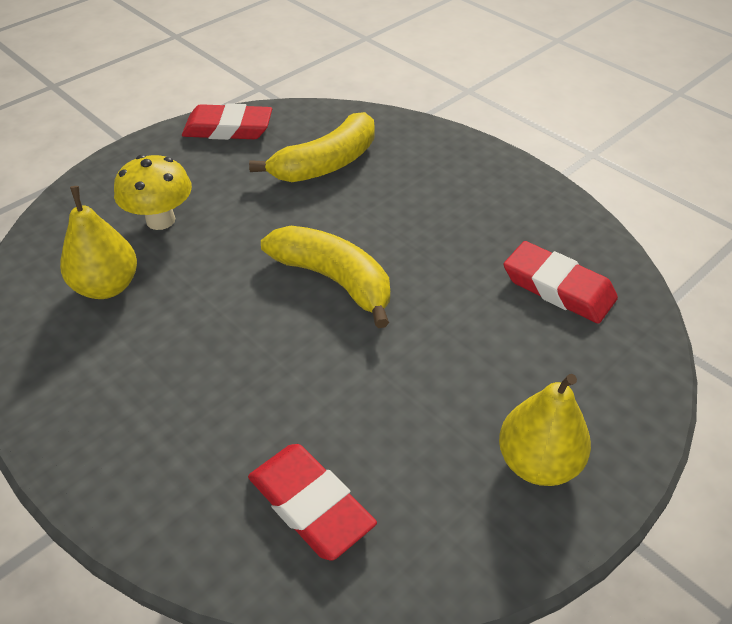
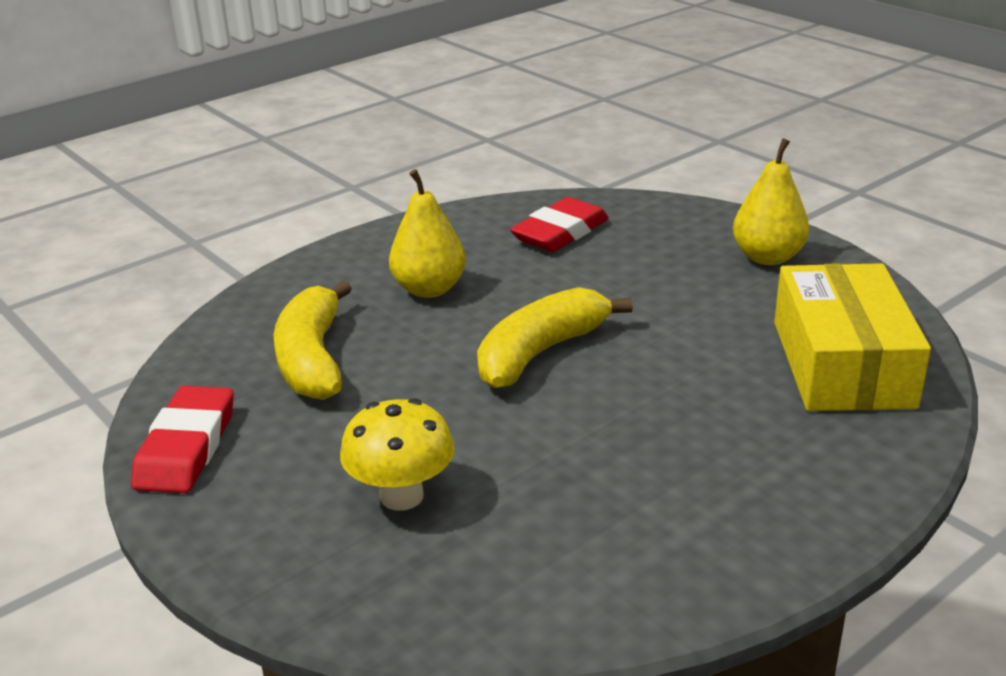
camera: 85 degrees left, 15 degrees down
yellow pear [60,186,137,299] -> yellow pear moved to [389,169,466,298]
red eraser [248,444,377,561] -> yellow box [774,263,931,411]
yellow banana [249,112,374,182] -> yellow banana turned 150 degrees counterclockwise [274,280,352,400]

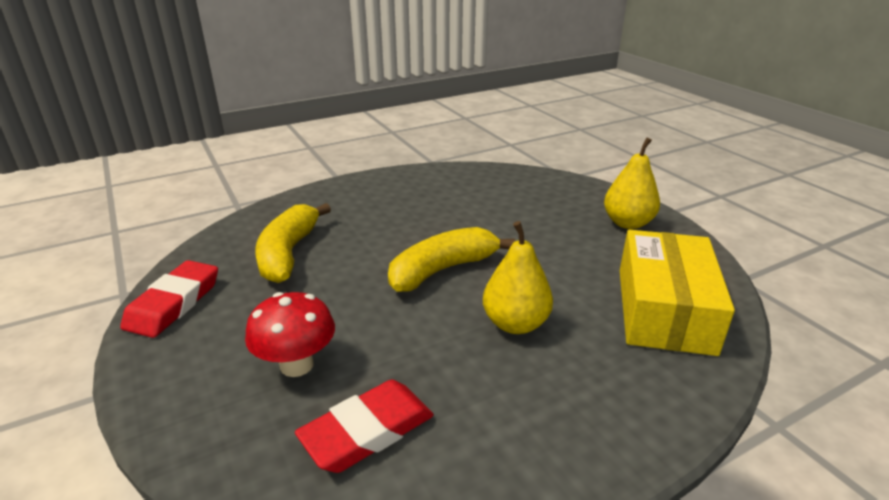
camera: 10 degrees right, 0 degrees up
yellow mushroom [340,398,455,511] -> red mushroom [245,292,335,377]
yellow pear [389,169,466,298] -> yellow pear moved to [483,221,553,334]
red eraser [510,197,609,252] -> red eraser moved to [295,380,434,473]

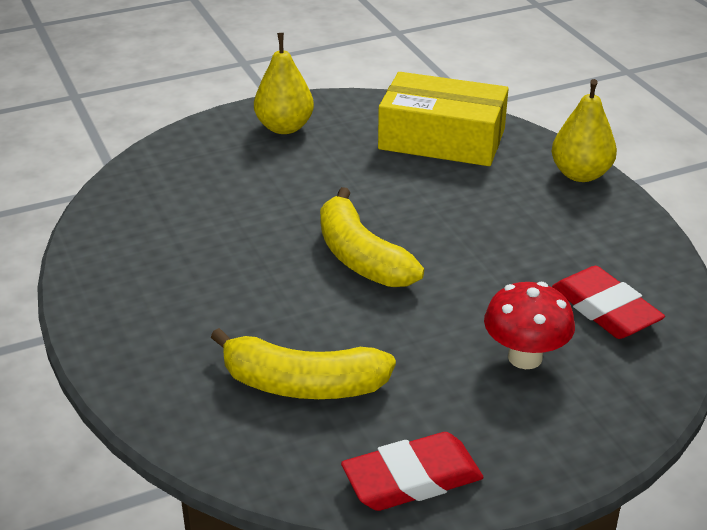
camera: 85 degrees left, 5 degrees up
red eraser [120,260,218,338] -> red eraser turned 45 degrees counterclockwise [341,432,484,511]
yellow pear [483,221,553,334] -> yellow pear moved to [551,79,617,182]

